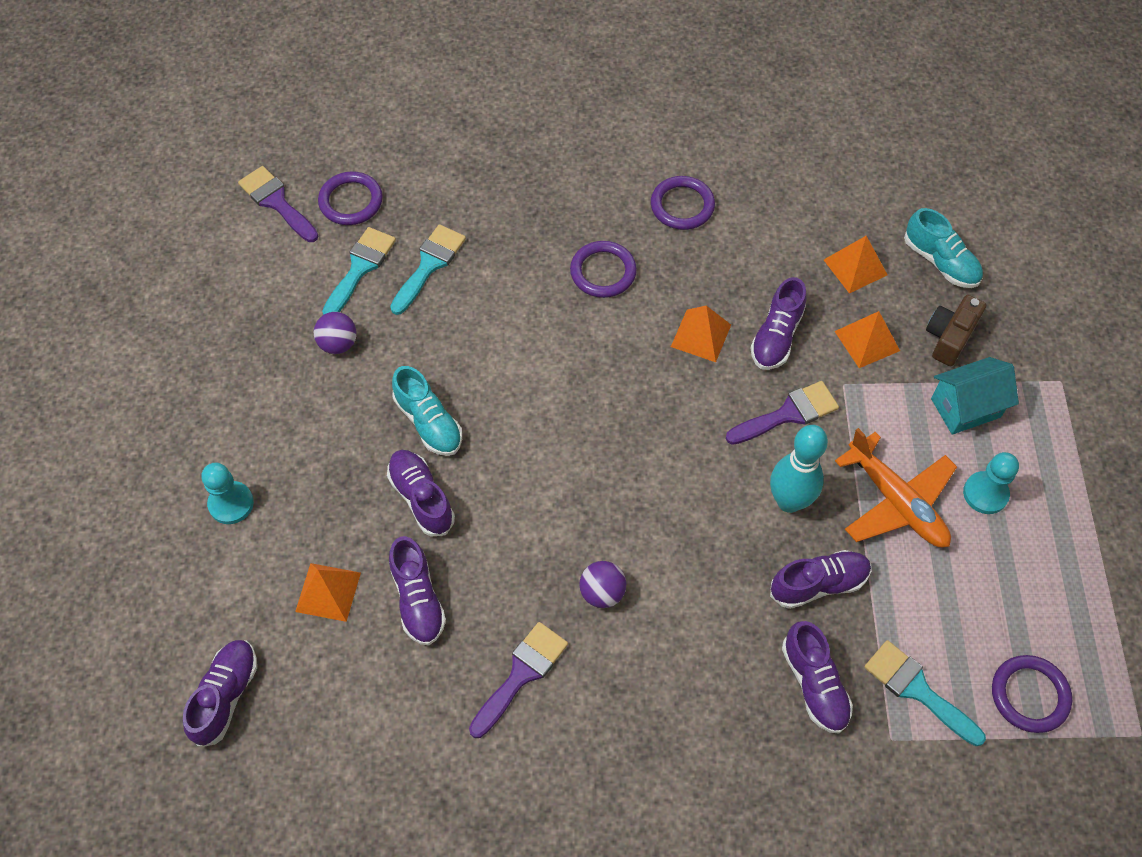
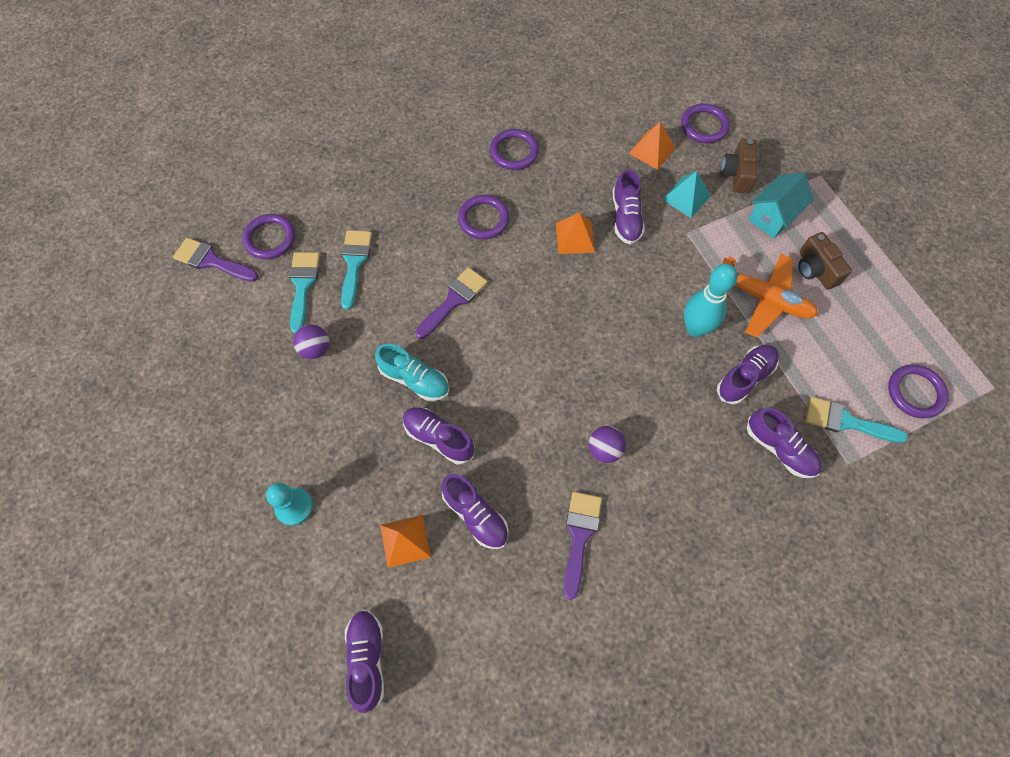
camera: 25 degrees left, 5 degrees up
purple brush [726,381,839,445] -> purple brush moved to [415,267,488,339]
orange pyramid [835,311,900,368] -> turquoise pyramid [662,171,711,218]
turquoise shoe [904,208,983,288] -> purple ring [681,104,730,143]
turquoise pawn [963,452,1019,514] -> brown camera [799,232,852,290]

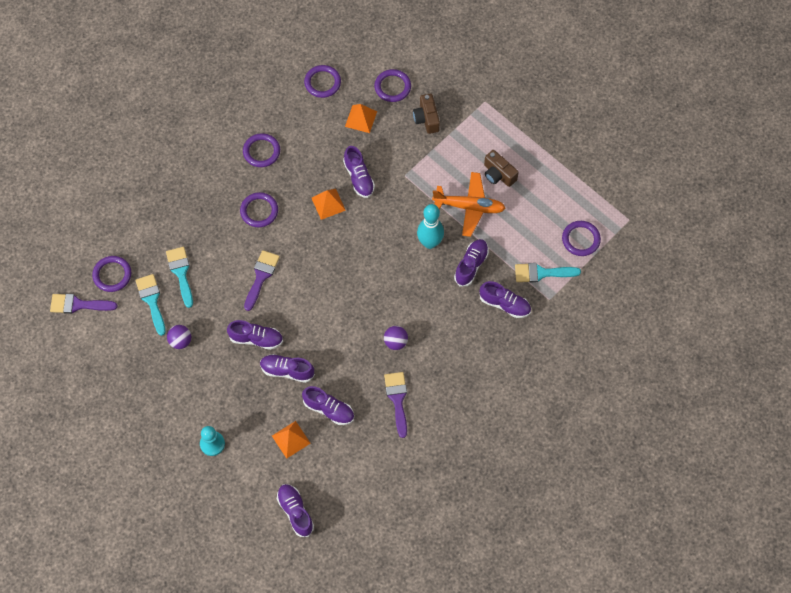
camera: 20 degrees left, 0 degrees up
turquoise shoe [375,344,449,401] -> purple shoe [227,320,283,350]
turquoise pyramid [662,171,711,218] -> none
turquoise house [748,172,814,239] -> none
none -> purple ring [304,65,341,98]

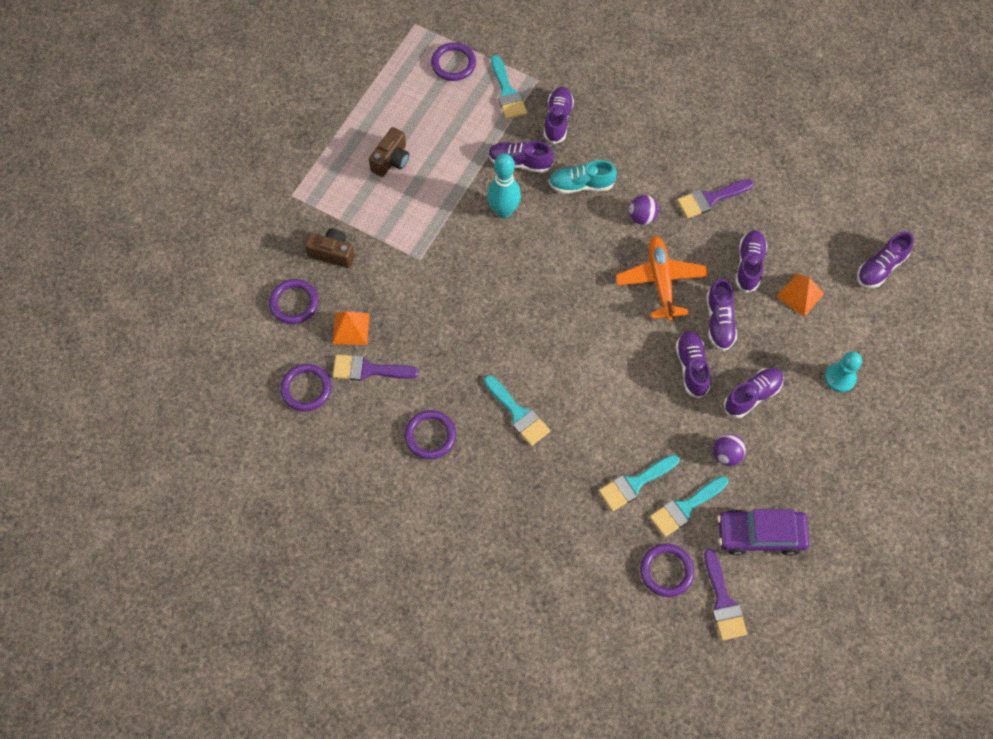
camera: 105 degrees left, 0 degrees up
purple ring [240,192,278,227] -> turquoise brush [484,375,550,446]
purple brush [244,250,280,311] -> purple brush moved to [333,355,419,381]
orange pyramid [312,189,346,220] -> none
purple shoe [343,146,375,198] -> purple shoe moved to [724,368,784,418]
brown camera [413,94,440,134] -> brown camera turned 135 degrees counterclockwise [304,228,355,268]
orange plane [432,172,505,237] -> orange plane moved to [616,236,708,321]
none -> turquoise shoe [549,160,617,194]
none -> purple car [717,509,810,556]

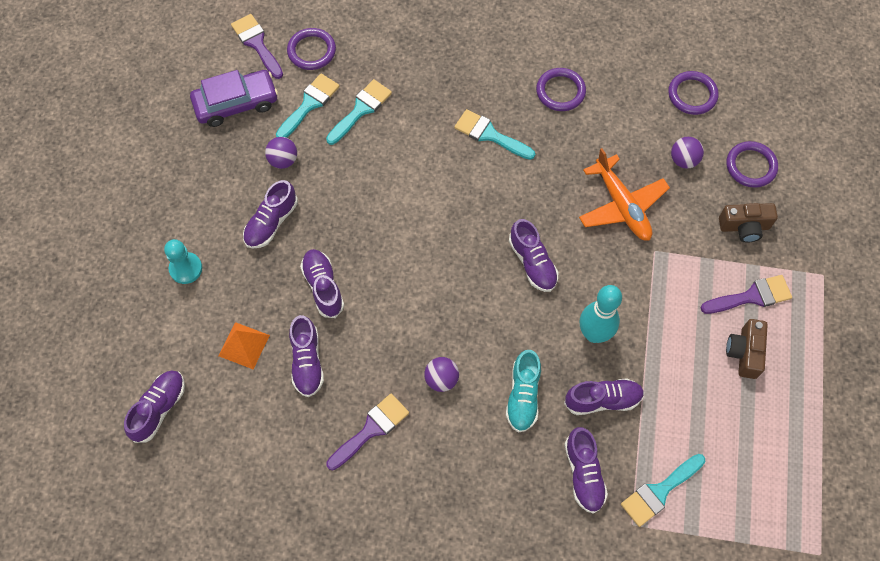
camera: 160 degrees right, 0 degrees up
orange pyramid [332,311,370,345] -> purple ball [671,137,704,169]
purple brush [333,355,419,381] -> purple brush moved to [701,275,792,314]
purple ring [431,42,476,81] -> none
turquoise brush [491,55,527,119] -> turquoise brush turned 90 degrees counterclockwise [621,454,705,527]
turquoise shoe [549,160,617,194] -> turquoise shoe turned 120 degrees clockwise [506,350,541,433]
orange plane [616,236,708,321] -> orange plane moved to [579,148,670,241]
purple shoe [675,331,711,398] -> purple shoe moved to [509,219,559,292]

